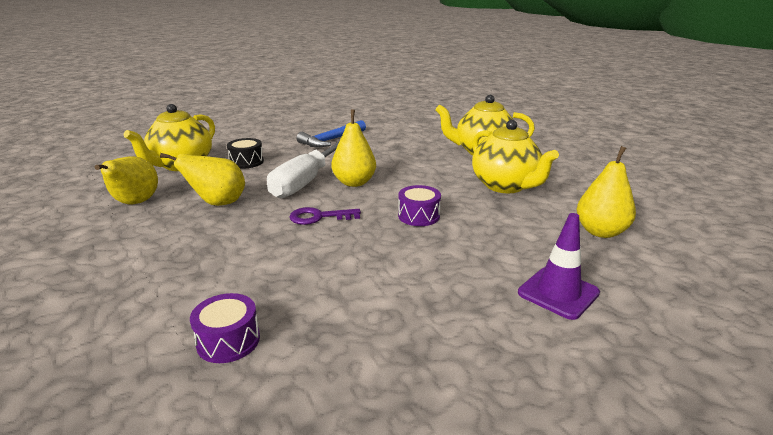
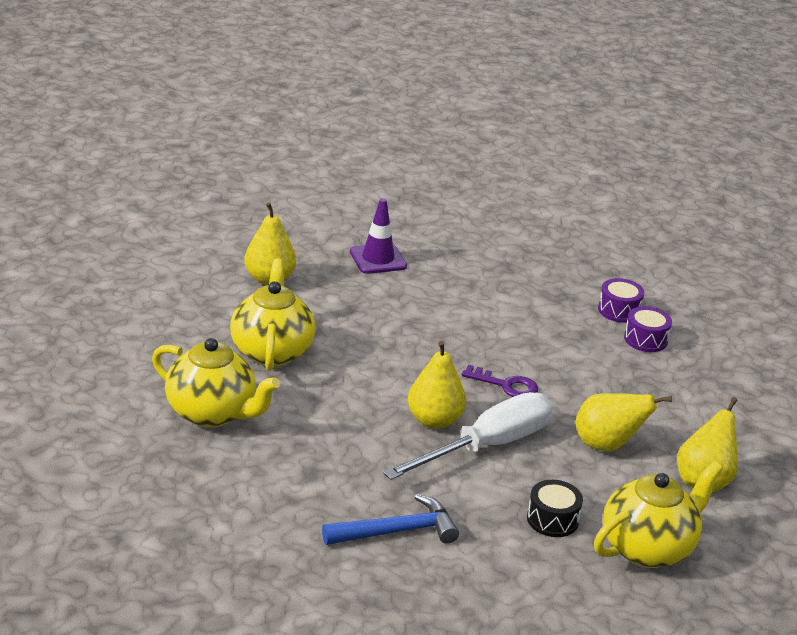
camera: 155 degrees left, 5 degrees up
purple drum [398,185,441,226] -> purple drum moved to [624,306,672,352]

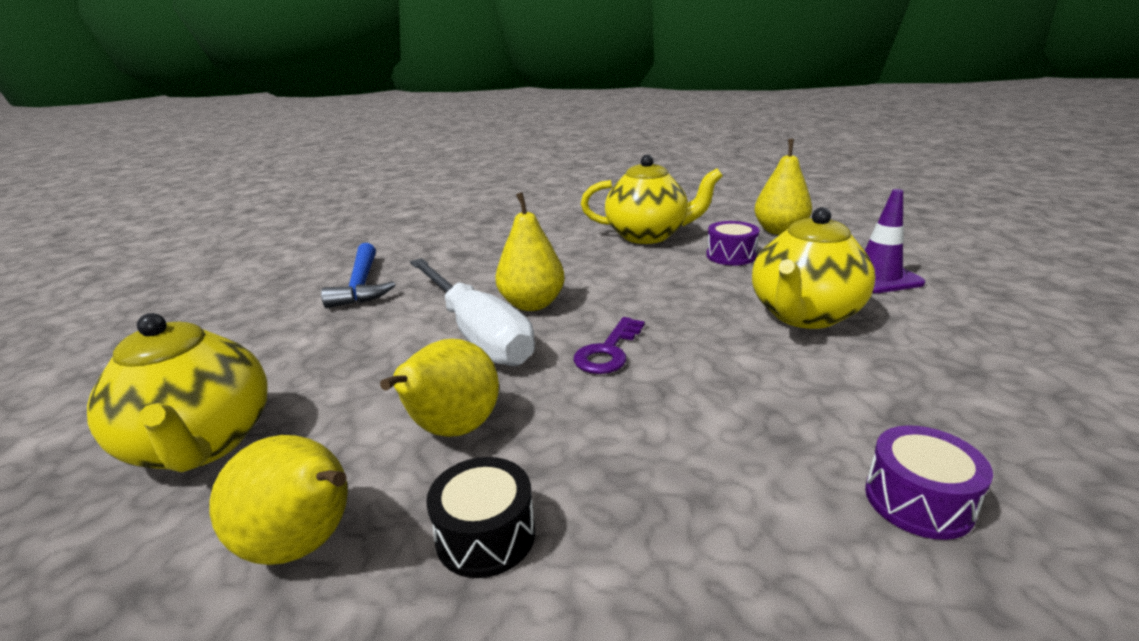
camera: 100 degrees right, 5 degrees down
yellow teapot [152,338,280,428] -> yellow teapot moved to [752,207,875,329]
black drum [527,480,583,537] -> black drum moved to [426,457,535,578]
purple drum [624,306,672,352] -> purple drum moved to [706,221,759,265]

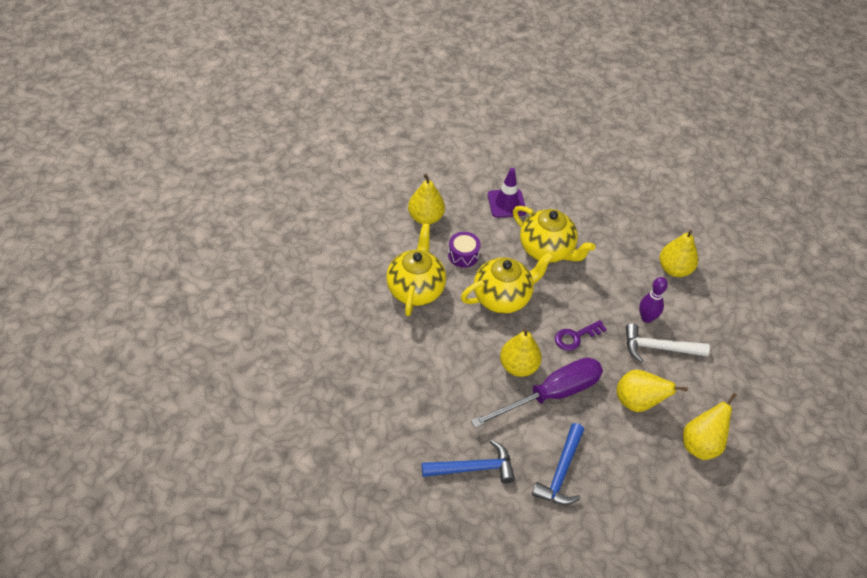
camera: 90 degrees left, 25 degrees up
yellow teapot [87,313,268,472] -> yellow teapot moved to [461,252,554,314]
white screwdriver [410,258,535,366] -> purple screwdriver [471,357,603,428]
black drum [426,457,535,578] -> none
purple key [573,317,645,374] -> purple key turned 120 degrees clockwise [555,320,607,351]
purple drum [865,425,993,540] -> yellow pear [660,230,698,277]
none -> blue hammer [532,423,584,505]
none -> white hammer [626,323,710,362]
none -> purple bowling pin [639,277,668,323]

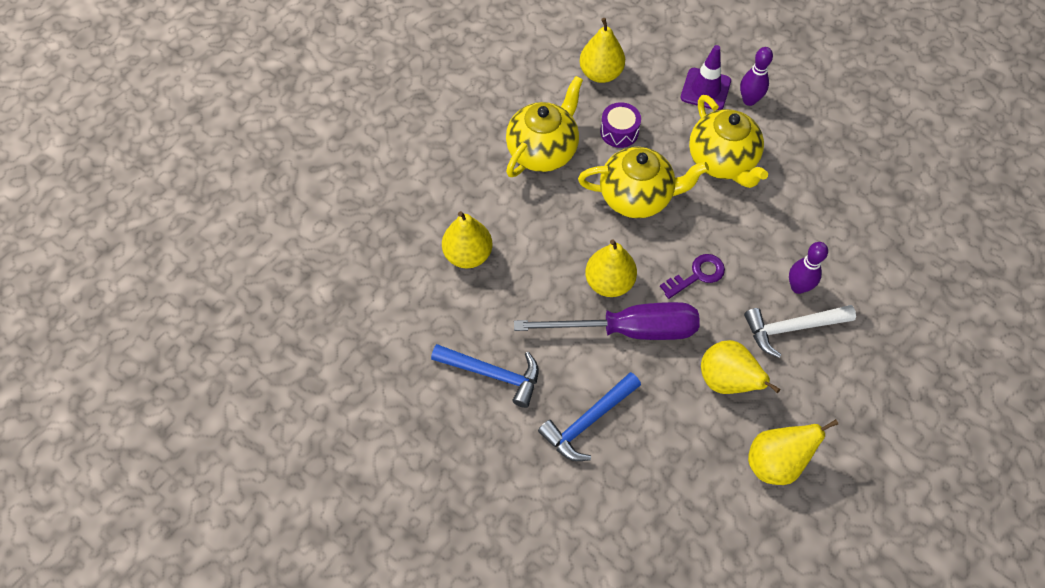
camera: 30 degrees right, 10 degrees up
purple key [555,320,607,351] -> purple key turned 150 degrees clockwise [660,254,725,299]
white hammer [626,323,710,362] -> white hammer turned 45 degrees counterclockwise [744,305,856,358]
yellow pear [660,230,698,277] -> yellow pear moved to [442,211,492,269]
none -> purple bowling pin [740,47,773,106]

